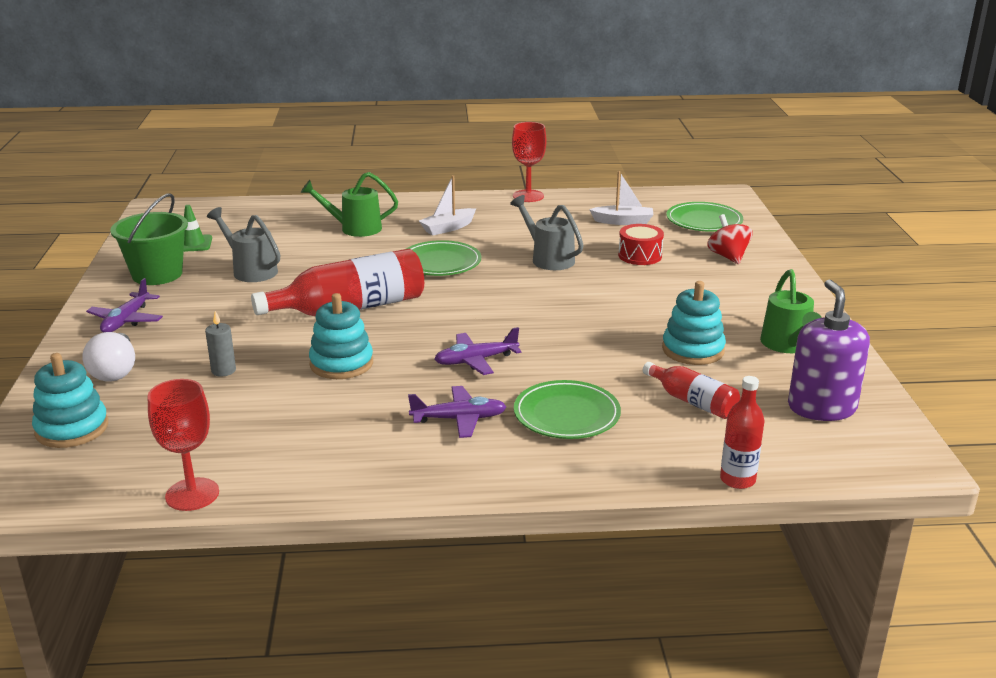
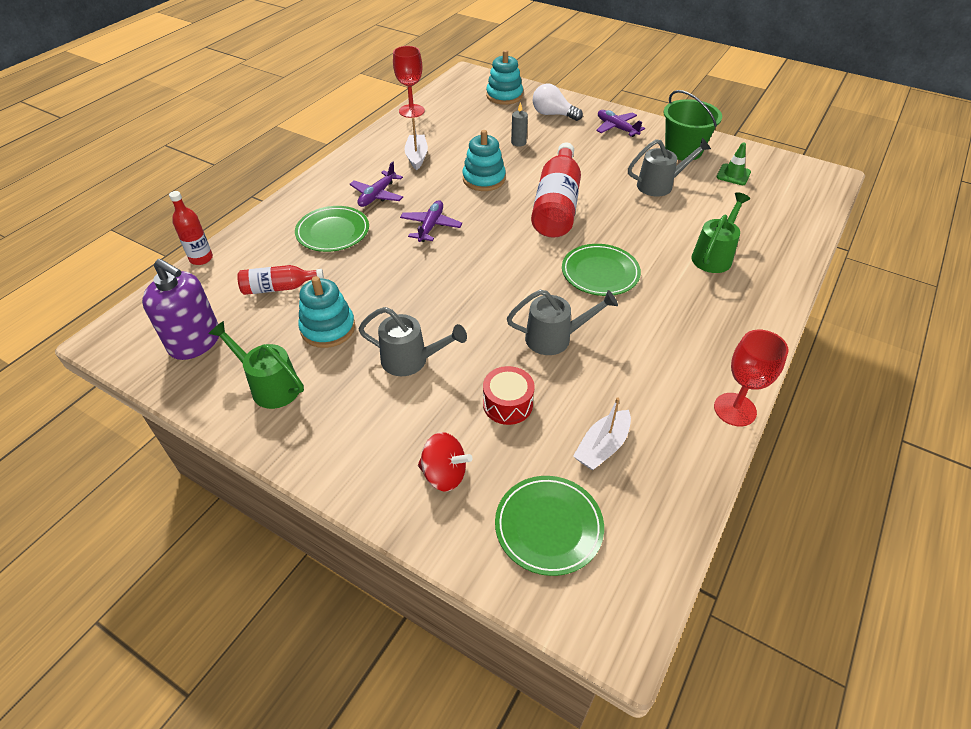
camera: 125 degrees right, 20 degrees up
white boat [419,175,476,235] -> white boat moved to [404,117,428,170]
none -> grey watering can [359,307,467,376]

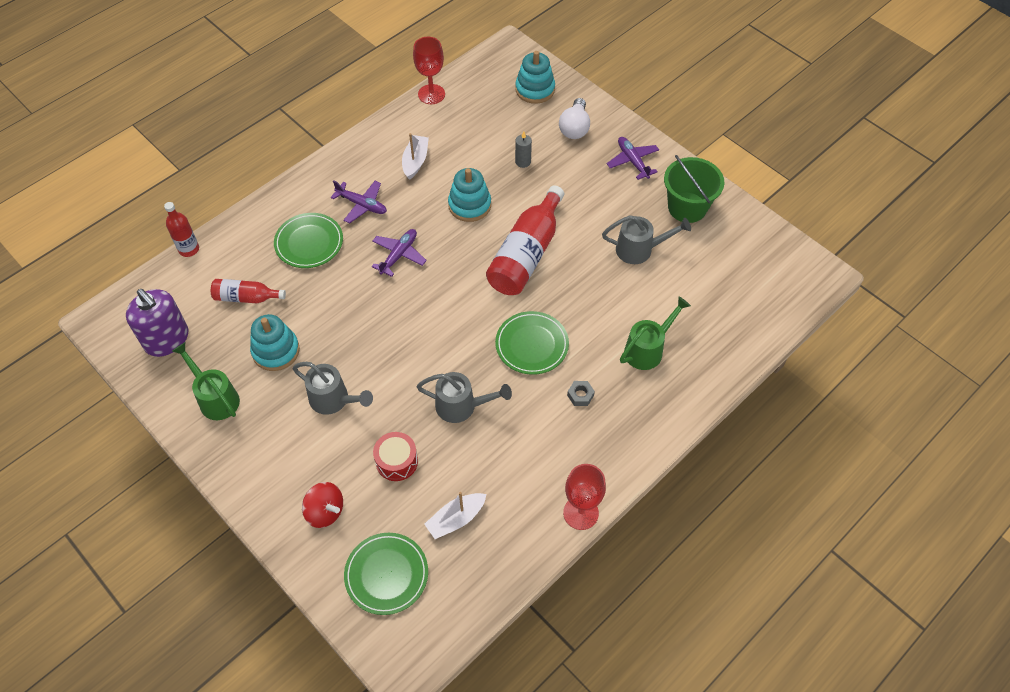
camera: 15 degrees right, 10 degrees up
purple plane [350,161,403,207] -> purple plane turned 105 degrees counterclockwise [331,180,387,224]
white light bulb [533,83,583,121] -> white light bulb turned 120 degrees counterclockwise [559,98,590,139]
green traffic cone [716,143,751,185] -> none
none -> grey nut [567,381,595,406]

